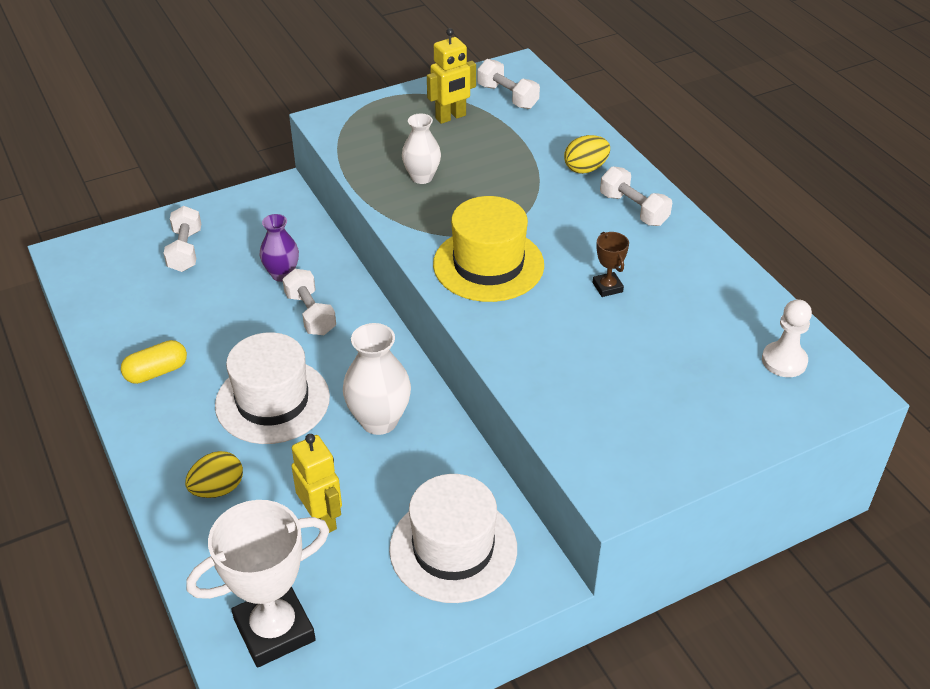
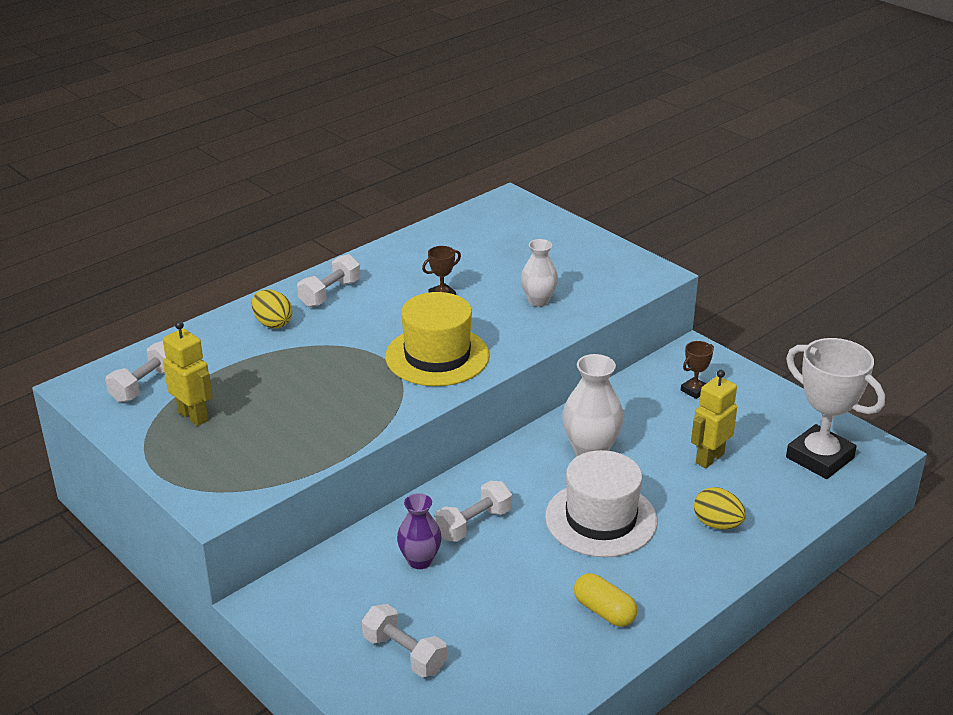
camera: 105 degrees left, 10 degrees down
white dumbbell [164,206,201,272] -> white dumbbell turned 60 degrees clockwise [362,604,447,677]
white hat [389,474,517,603] -> brown trophy [681,341,714,399]
white vase [402,114,441,184] -> white vase moved to [521,239,558,307]
white pawn [762,299,812,377] -> none

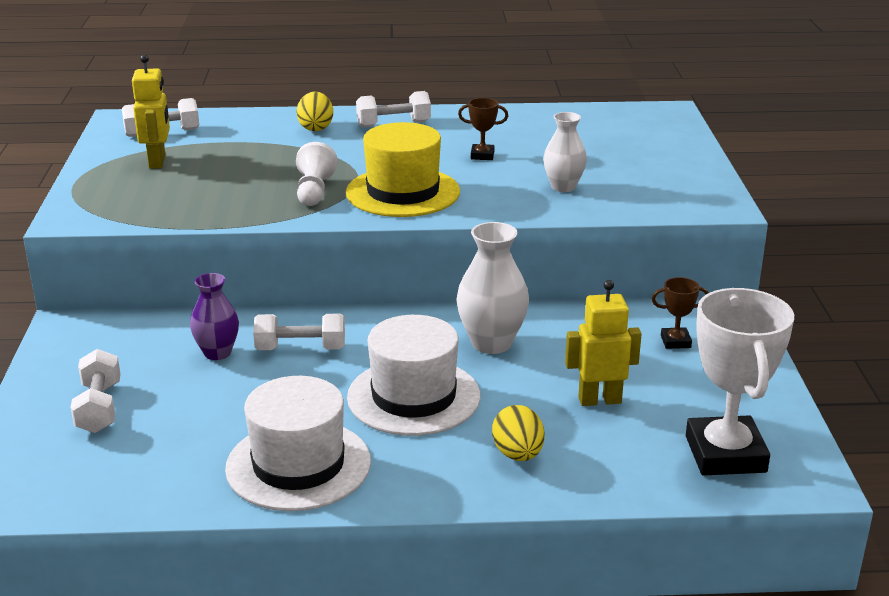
camera: 40 degrees right, 5 degrees down
yellow capsule [574,573,638,627] -> white hat [225,376,371,511]
none -> white pawn [296,142,338,206]

